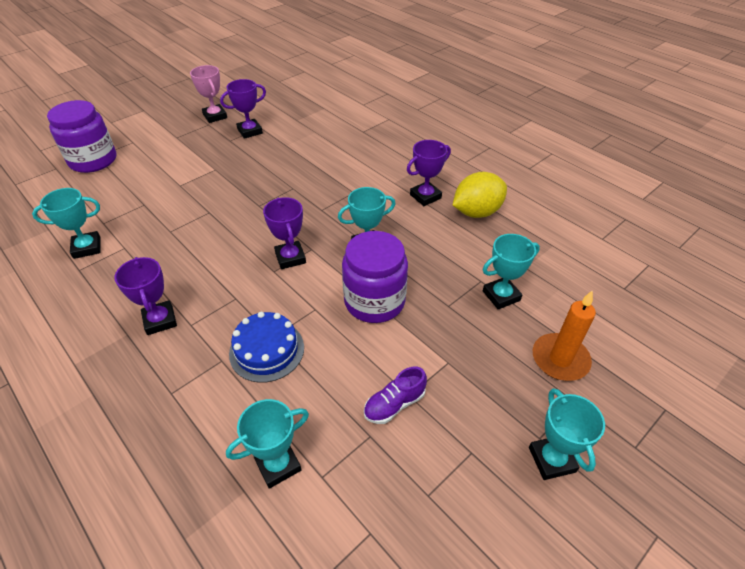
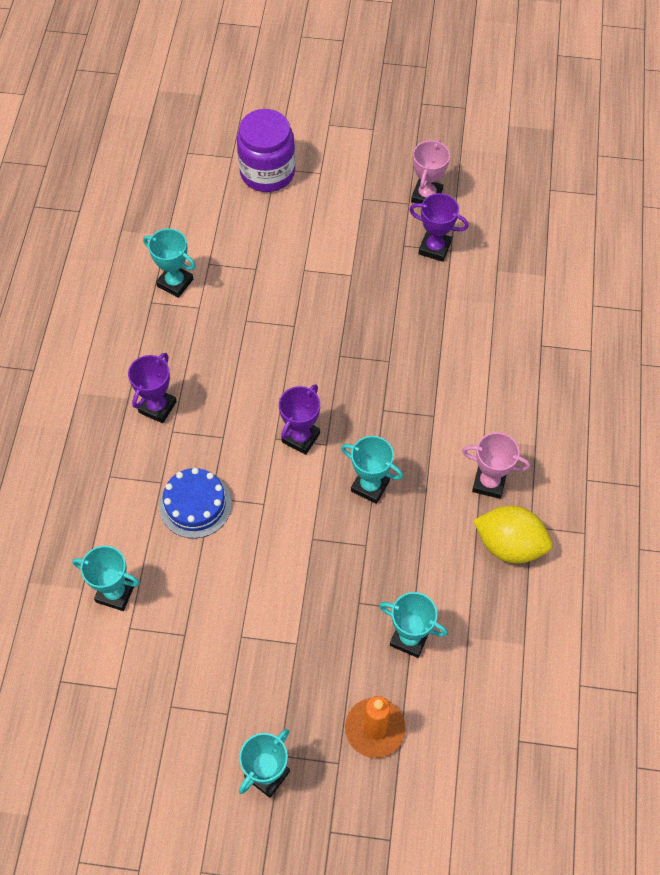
camera: 50 degrees right, 15 degrees up
purple jar [342,231,408,323] -> none
purple shoe [364,366,427,424] -> none
purple trophy [407,140,451,206] -> pink trophy [462,432,530,499]

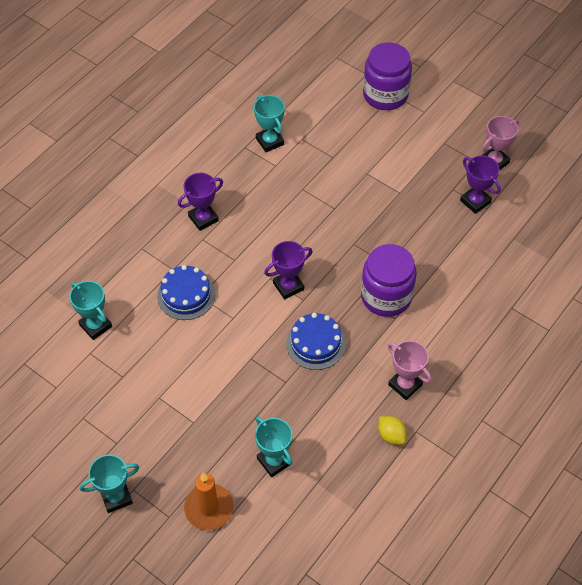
camera: 30 degrees right, 5 degrees down
turquoise trophy [341,436,403,504] -> blue cake [286,313,346,370]
yellow lemon [473,506,552,563] -> yellow lemon [378,416,407,445], size x0.55
none -> purple jar [361,244,417,317]

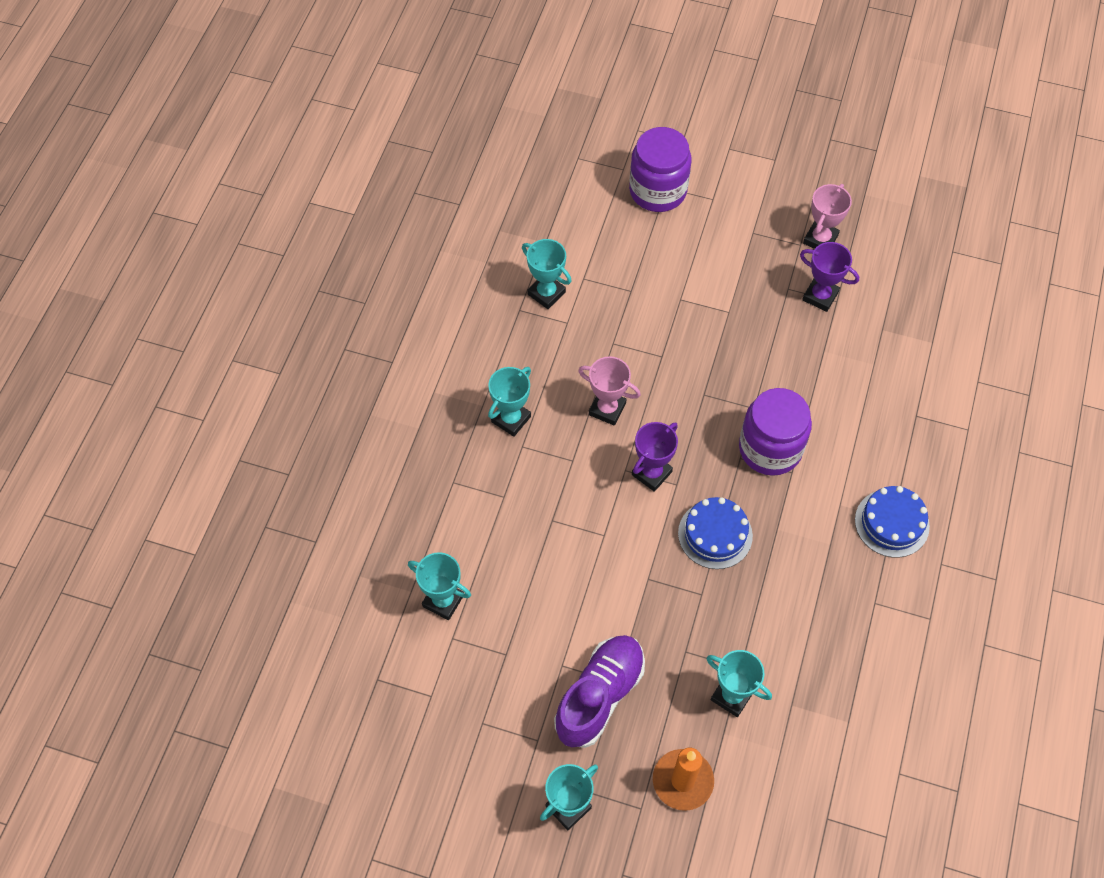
camera: 20 degrees left, 5 degrees up
blue cake [157,265,215,320] -> blue cake moved to [855,486,930,558]
purple trophy [178,173,223,231] -> turquoise trophy [488,367,531,437]
yellow lemon [378,416,407,445] -> none
pink trophy [388,341,432,400] -> pink trophy moved to [578,356,641,426]
none -> purple shoe [554,635,645,748]

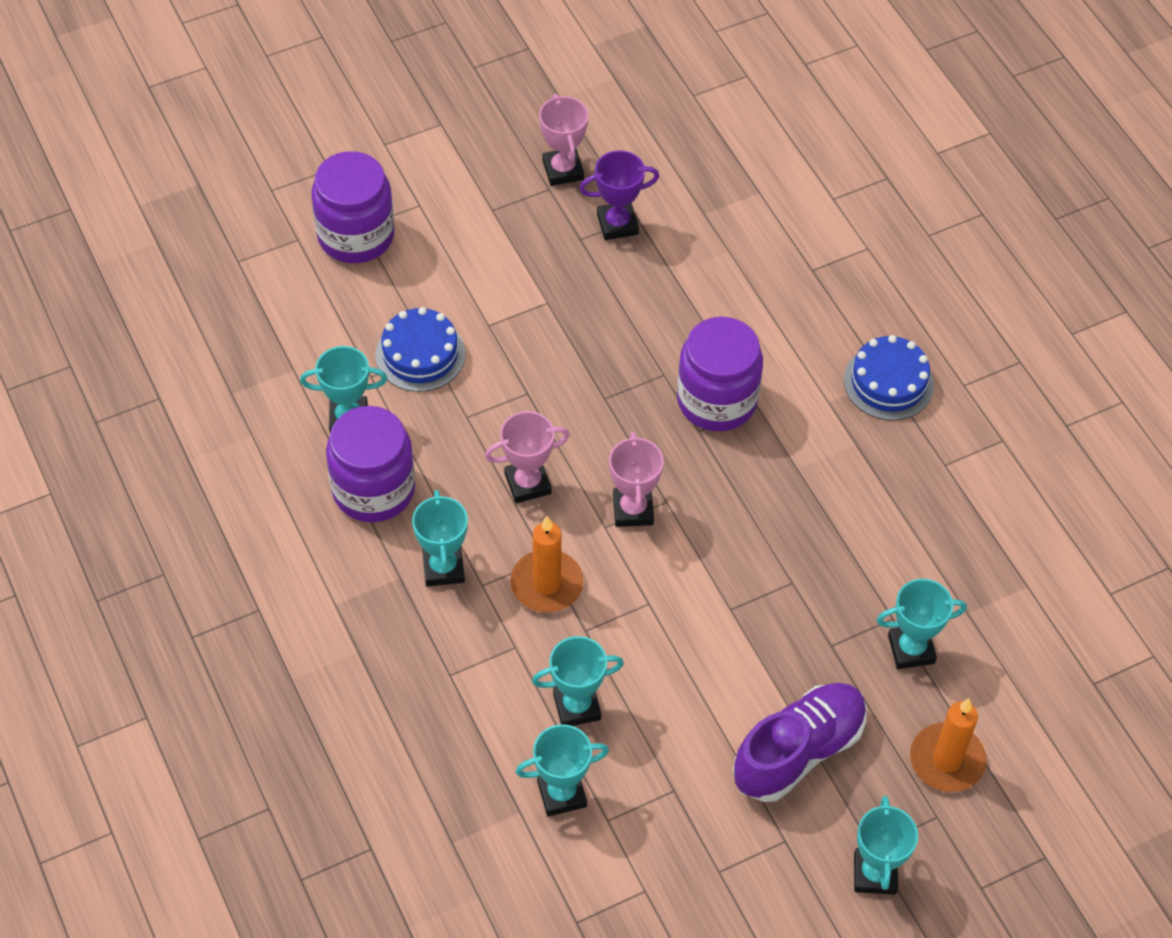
camera: 45 degrees left, 5 degrees down
purple shoe [554,635,645,748] -> purple shoe turned 60 degrees clockwise [733,683,867,802]
purple trophy [632,422,678,492] -> pink trophy [609,432,664,527]
blue cake [678,497,753,569] -> blue cake moved to [375,307,465,392]
none -> purple jar [326,406,415,522]
none -> orange candle [511,516,583,612]
none -> turquoise trophy [532,636,624,726]

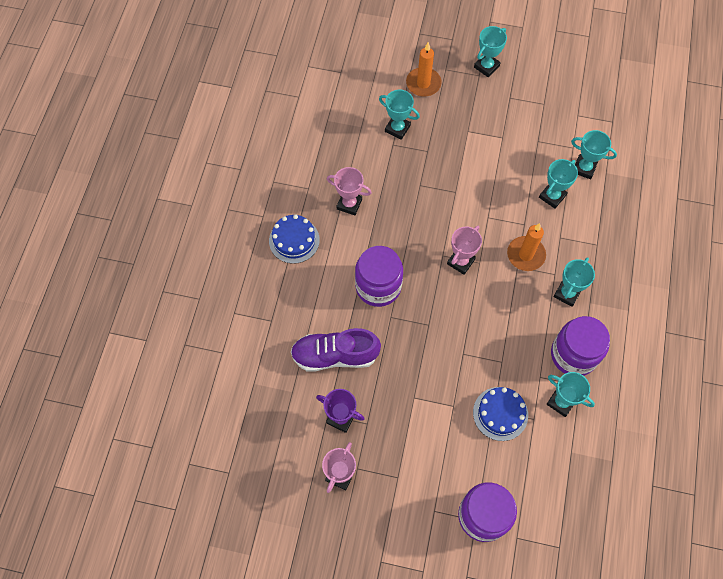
camera: 140 degrees left, 10 degrees up
pink trophy [485,411,570,503] -> pink trophy moved to [327,167,372,215]
turquoise trophy [532,636,624,726] -> turquoise trophy turned 75 degrees counterclockwise [539,159,578,209]
purple shoe [733,683,867,802] -> purple shoe moved to [291,328,381,372]

